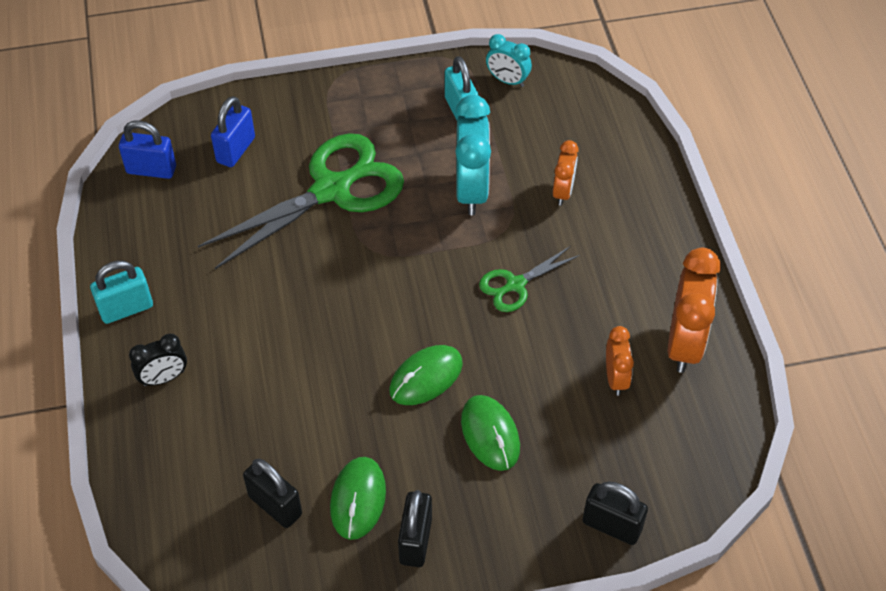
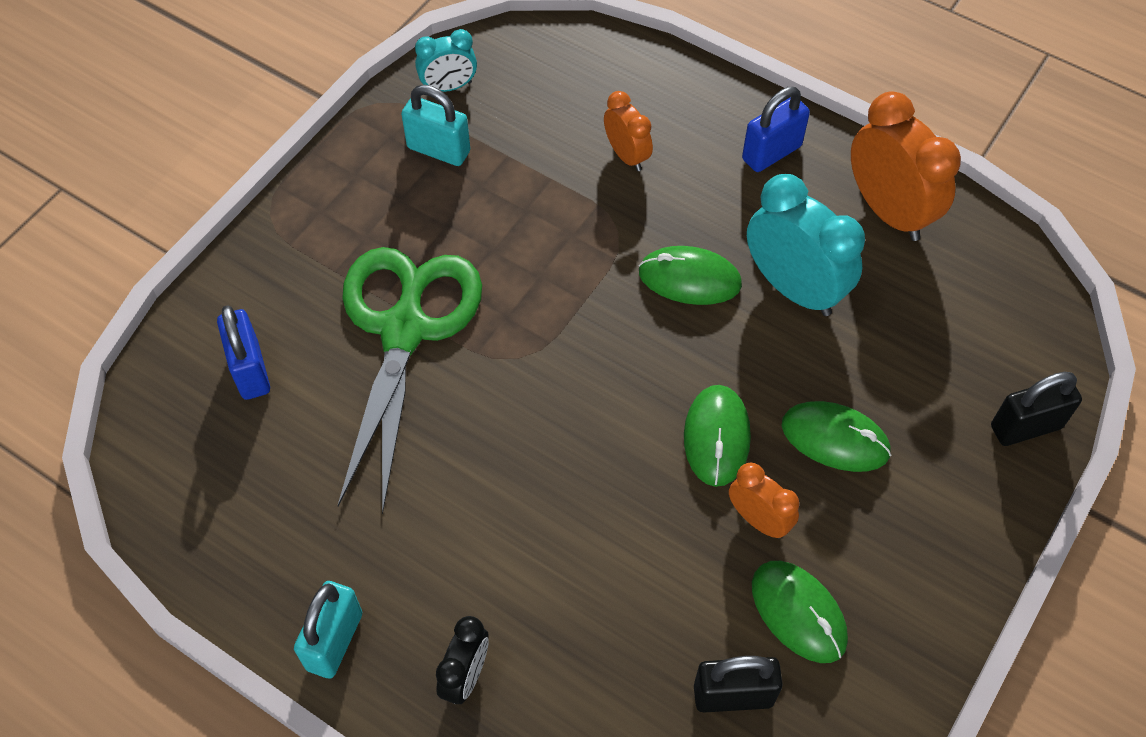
camera: 45 degrees left, 5 degrees up
blue padlock [119,120,176,179] -> blue padlock moved to [742,87,810,172]
black padlock [398,490,432,567] -> none
turquoise clock [455,95,491,215] -> turquoise clock moved to [747,174,865,316]
green scissors [479,246,580,312] -> green mouse [639,246,742,305]
orange clock [606,326,634,396] -> orange clock moved to [729,462,799,538]

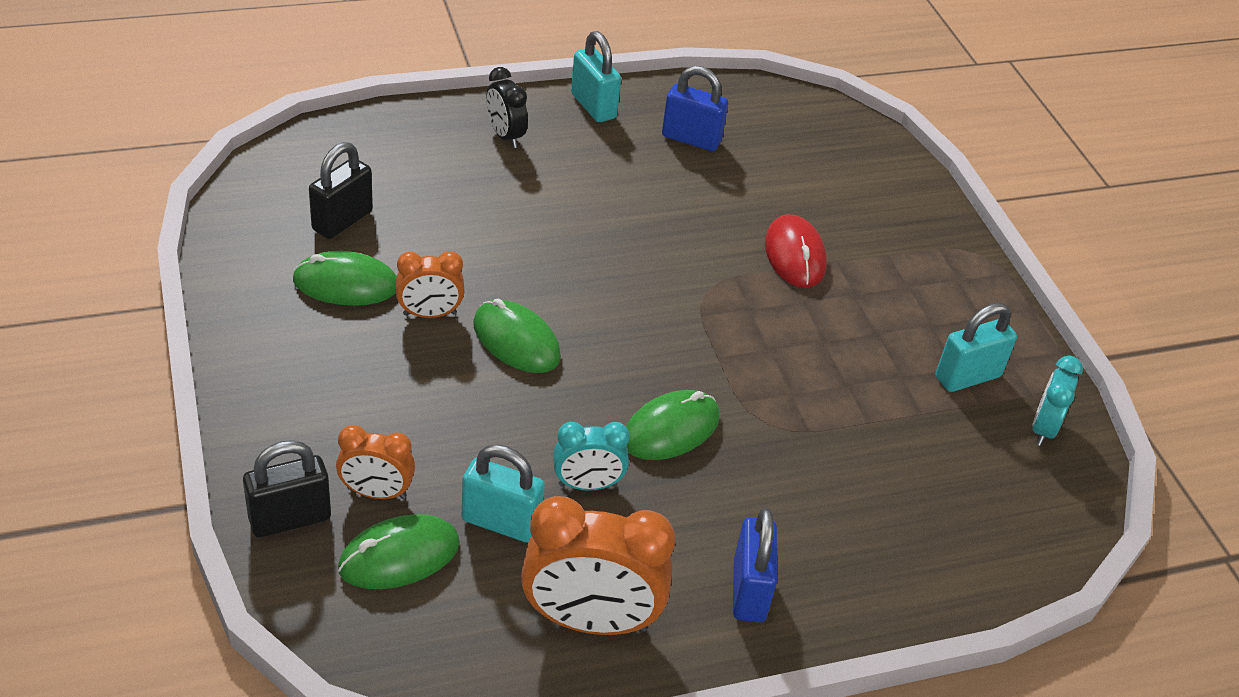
camera: 125 degrees right, 15 degrees down
blue padlock [217,305,270,400] -> blue padlock moved to [662,66,728,151]
green scissors [338,247,482,514] -> red mouse [765,214,827,288]
orange clock [604,91,653,171] -> orange clock moved to [336,425,415,499]
turquoise clock [747,174,865,316] -> turquoise clock [553,422,630,491], size x0.56
green mouse [781,401,891,472] -> green mouse moved to [338,514,460,589]
black padlock [991,372,1082,446] -> black padlock turned 45 degrees clockwise [243,440,331,538]
none -> turquoise padlock [462,445,545,543]

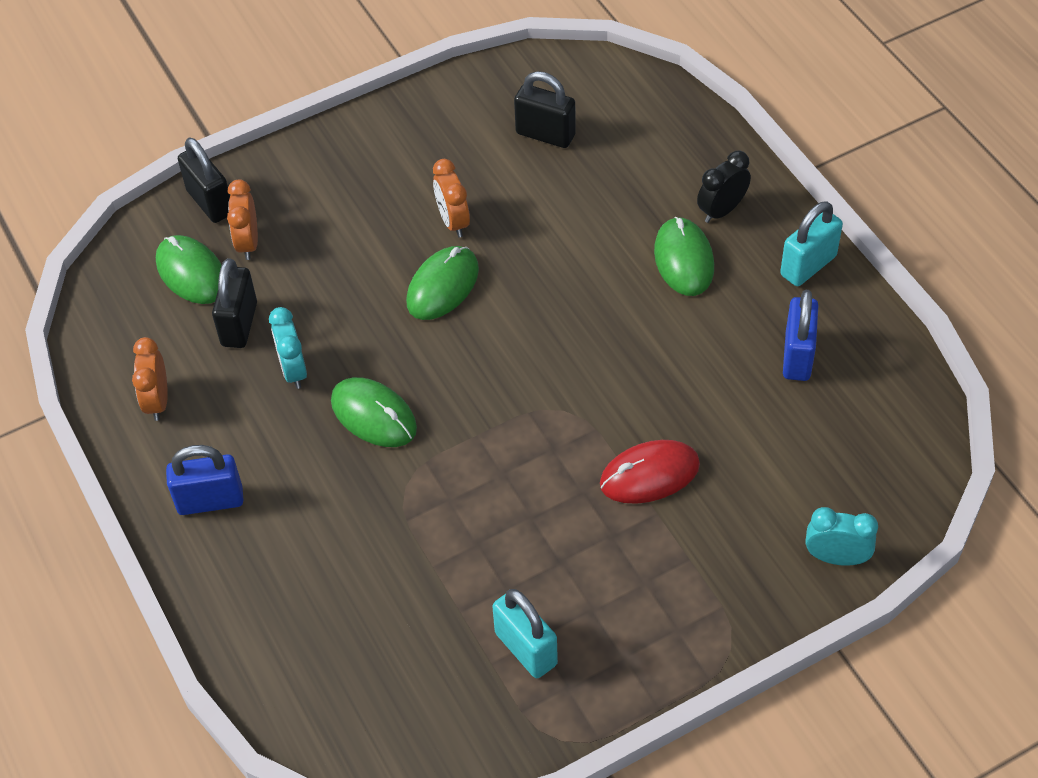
camera: 85 degrees right, 10 degrees up
green mouse [292,251,397,306] -> green mouse moved to [654,217,714,296]
turquoise padlock [462,445,545,543] -> black padlock [212,258,257,348]
orange clock [521,496,675,635] -> orange clock [132,337,168,421], size x0.56
turquoise clock [1032,356,1083,446] -> turquoise clock moved to [806,507,878,566]

